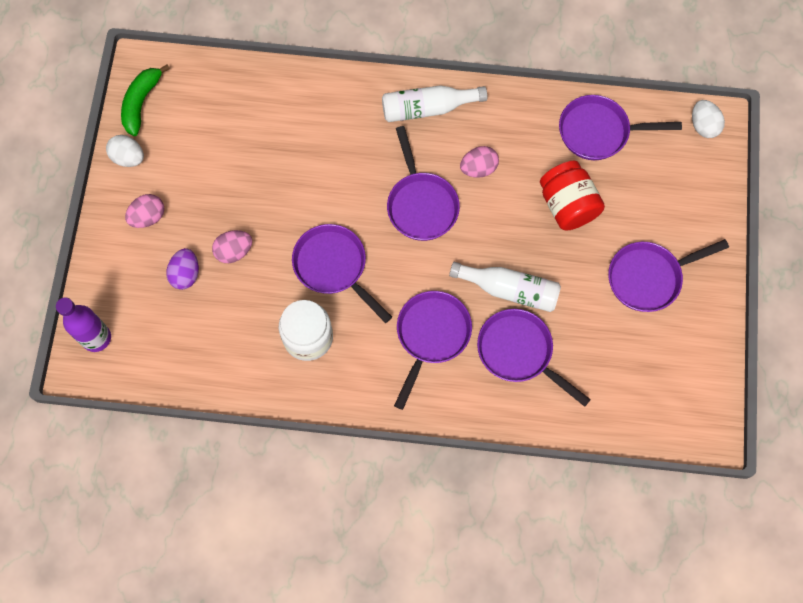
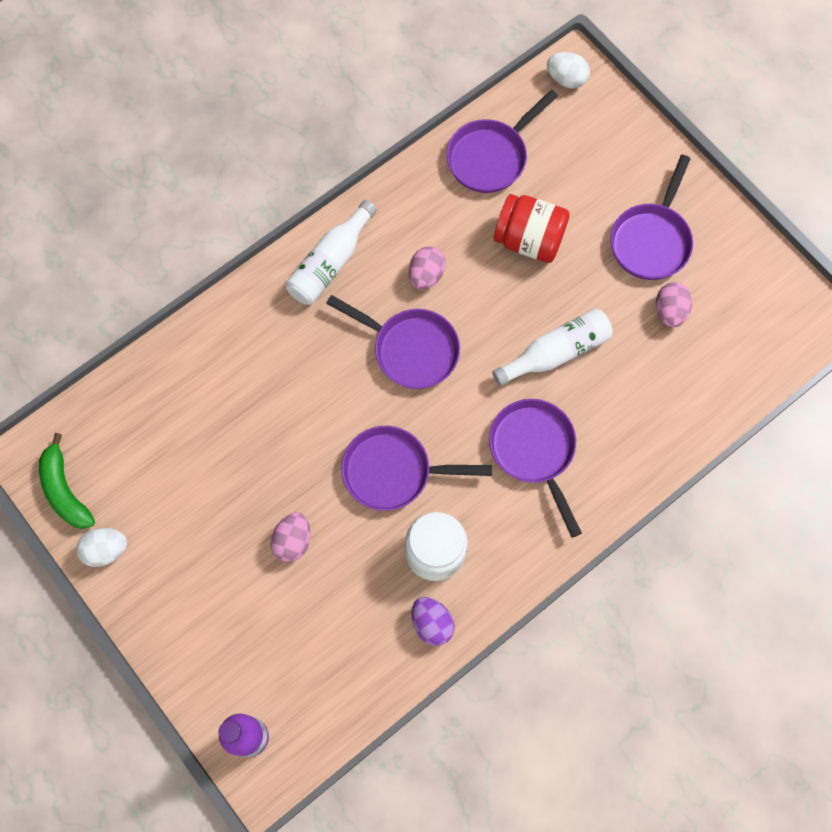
camera: 45 degrees left, 0 degrees up
pink egg [125,194,164,228] -> pink egg moved to [656,282,692,328]
purple egg [166,248,199,290] -> purple egg moved to [411,597,455,646]
purple pan [477,309,591,407] -> none

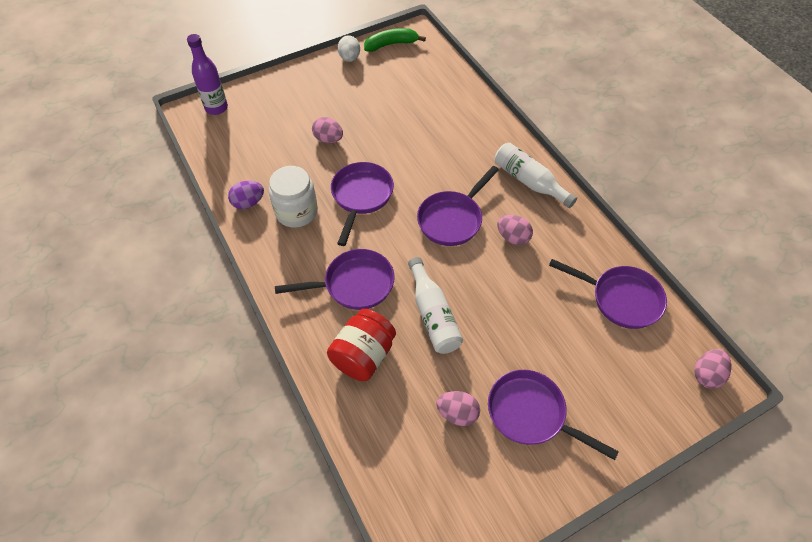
camera: 100 degrees right, 15 degrees down
purple pan [446,90,558,193] -> purple pan turned 150 degrees clockwise [549,259,667,329]
red jar [494,194,570,263] -> red jar moved to [327,309,396,381]
white egg [547,52,590,89] -> pink egg [694,349,732,389]

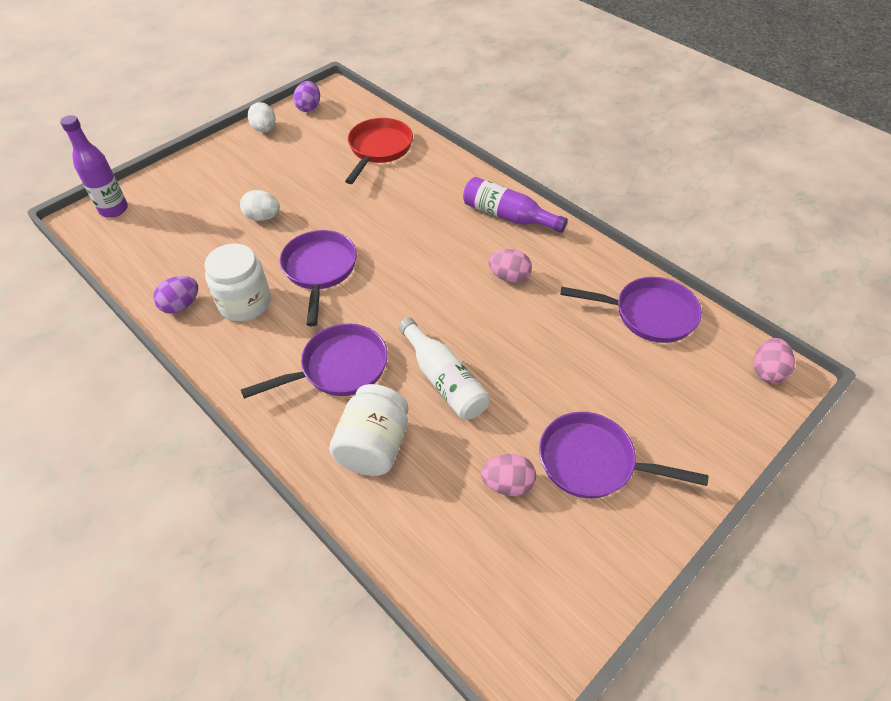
camera: 15 degrees left, 5 degrees down
pink egg [312,117,343,143] -> white egg [240,190,280,221]
red jar [327,309,396,381] -> white jar [329,384,409,476]
green banana [364,28,426,52] -> purple egg [293,81,320,112]
purple pan [417,166,499,246] -> none
white bottle [495,142,577,208] -> purple bottle [463,177,568,233]
none -> red pan [345,118,413,184]

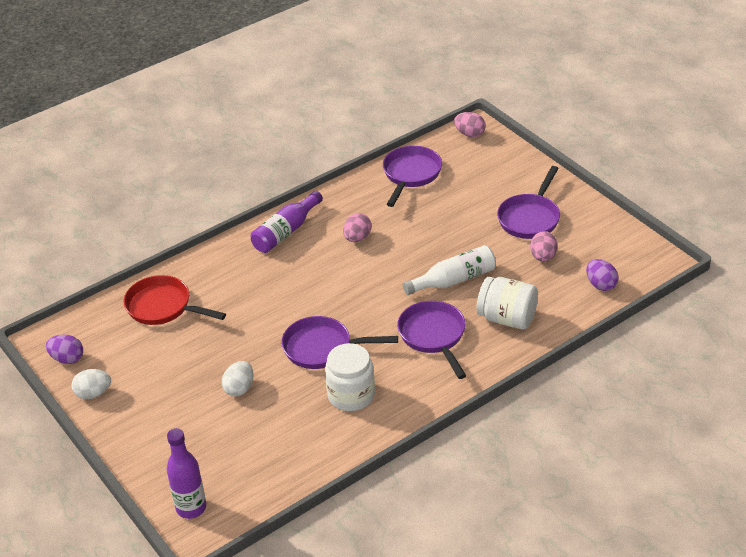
camera: 80 degrees left, 10 degrees down
purple egg [153,276,198,314] -> purple egg moved to [586,259,619,291]

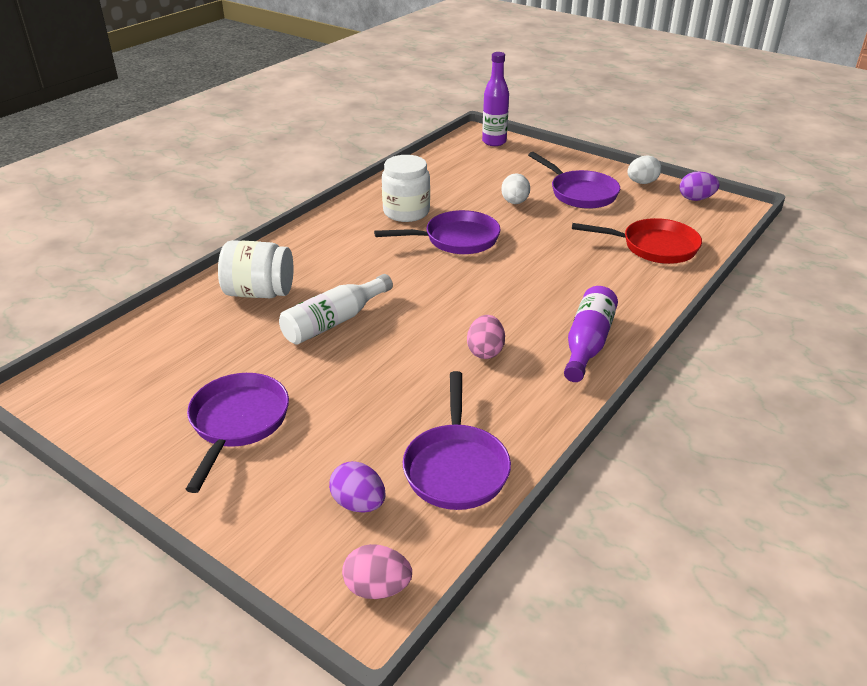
camera: 160 degrees right, 5 degrees down
purple pan [397,301,466,379] -> purple pan moved to [528,152,620,209]
pink egg [530,231,558,262] -> none
purple egg [586,259,619,291] -> purple egg moved to [329,461,386,512]

